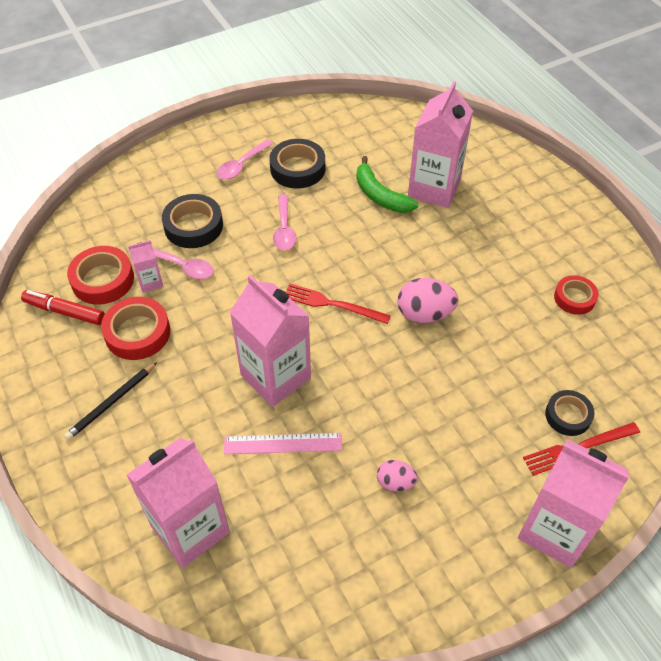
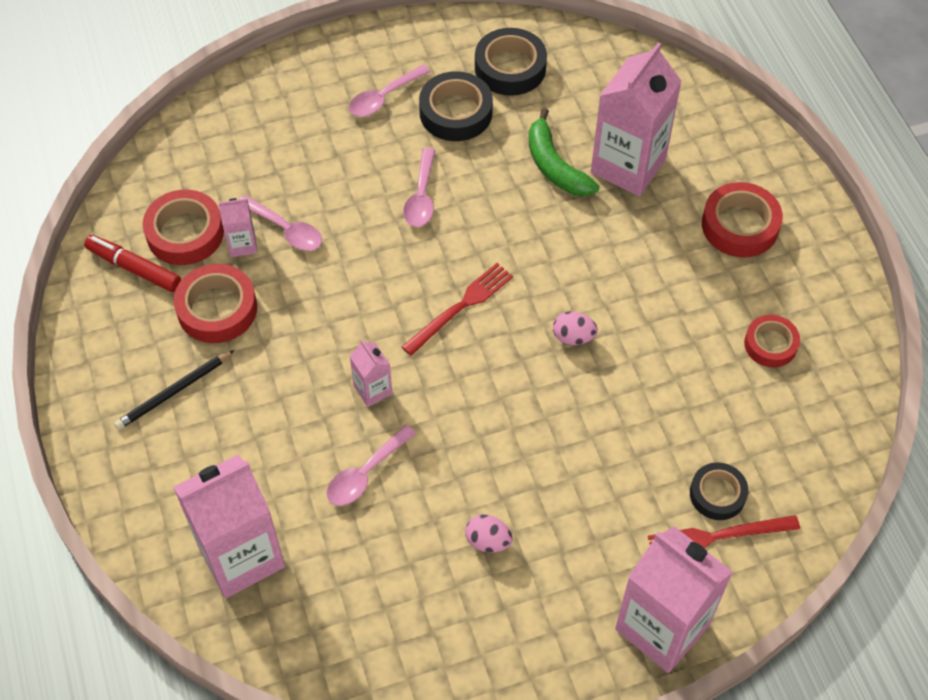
camera: 10 degrees right, 5 degrees up
black tape [162,194,223,248] -> black tape moved to [475,28,547,96]
pink ruler [224,433,342,454] -> pink spoon [327,425,416,506]
pink carton [230,275,311,407] -> pink carton [350,340,392,407], size x0.46
red fork [285,284,391,324] -> red fork turned 105 degrees clockwise [402,263,513,356]
pink egg [397,278,458,323] -> pink egg [553,311,598,345], size x0.59
none -> red tape [702,182,783,257]

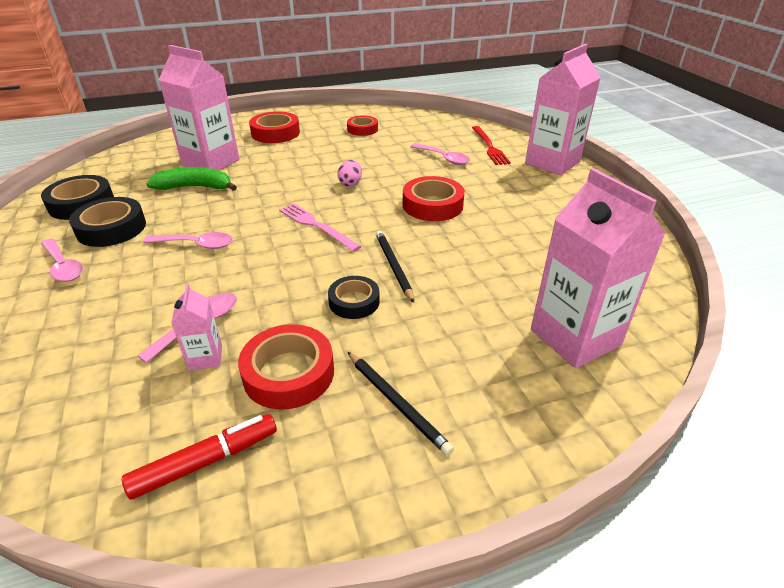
camera: 90 degrees left, 20 degrees down
red marker [84,235,181,292] -> red marker turned 150 degrees counterclockwise [122,414,277,500]
red tape [143,190,224,265] -> red tape moved to [403,176,465,221]
pink spoon [327,425,416,506] -> pink spoon moved to [411,143,470,165]
pink carton [350,340,392,407] -> black pencil [376,231,414,303]
red fork [402,263,513,356] -> pink fork [279,203,362,252]
pink egg [465,514,513,553] -> none
green banana [528,108,599,196] -> green banana turned 150 degrees counterclockwise [147,167,237,191]
black tape [690,462,748,520] -> black tape moved to [328,276,380,319]

